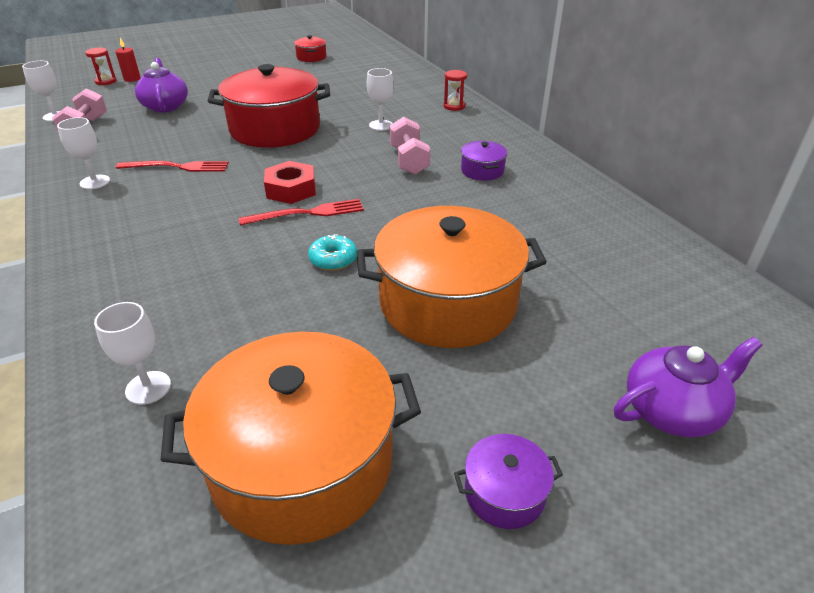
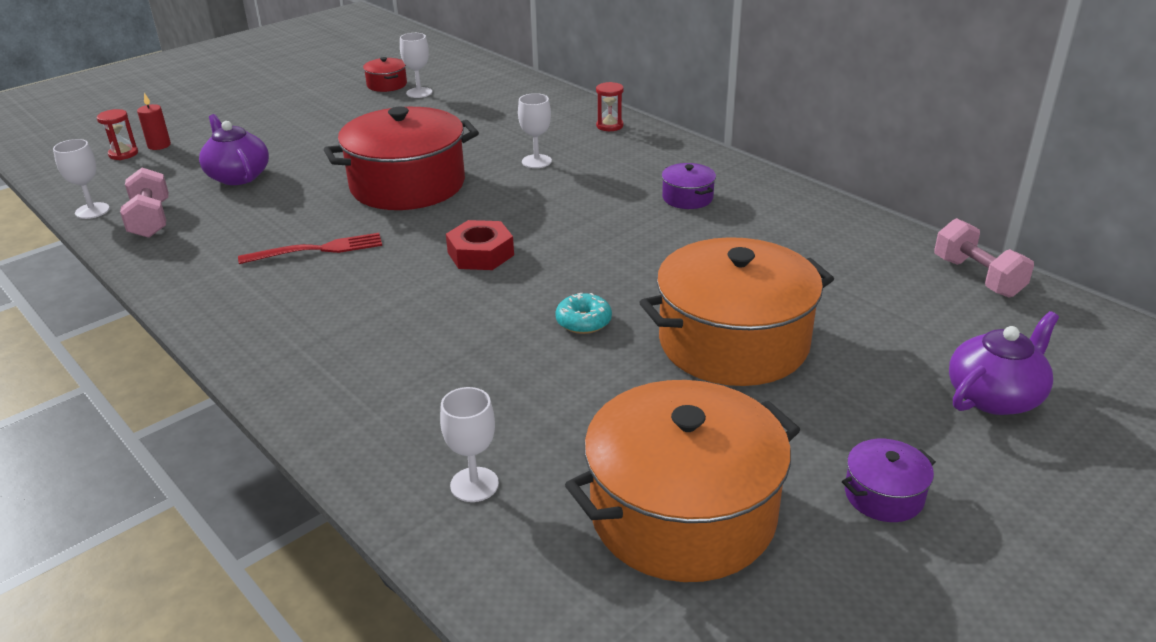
camera: 15 degrees left, 5 degrees down
white goblet [57,117,110,189] -> white goblet moved to [400,33,432,98]
red fork [239,199,364,225] -> none
pink dumbbell [390,117,430,175] -> pink dumbbell moved to [934,218,1034,298]

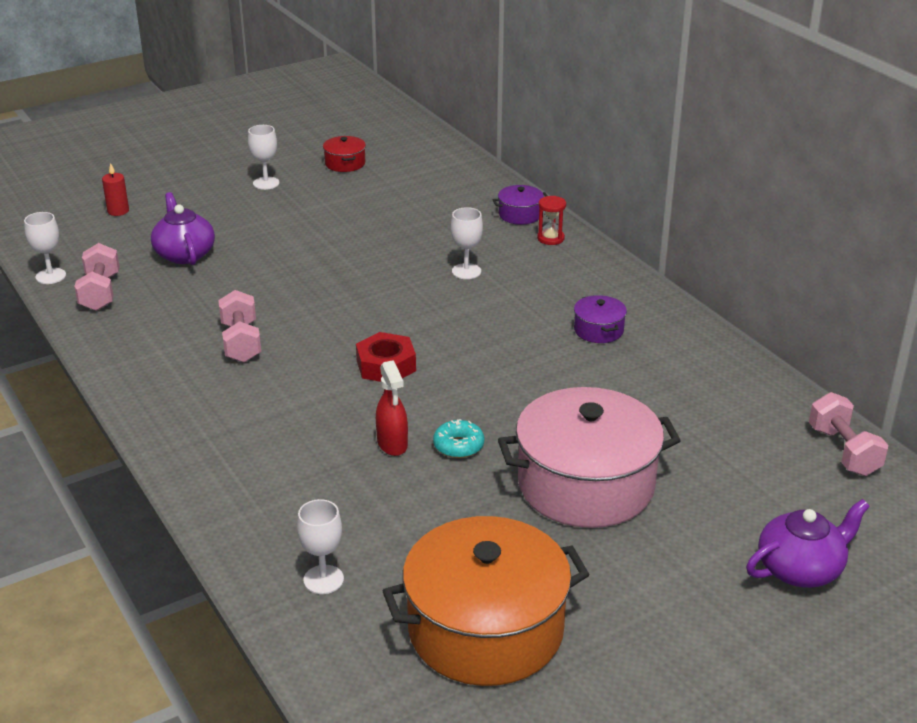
camera: 10 degrees right, 0 degrees up
red hourglass [97,109,138,160] -> none
red fork [238,233,382,264] -> pink dumbbell [218,290,261,362]
red pot [324,107,479,210] -> none
white goblet [400,33,432,98] -> white goblet moved to [248,125,279,190]
orange pot [639,237,834,386] -> pink pot [498,387,681,528]
purple pot [842,439,936,522] -> purple pot moved to [493,185,547,225]
none -> red spray bottle [376,360,408,456]

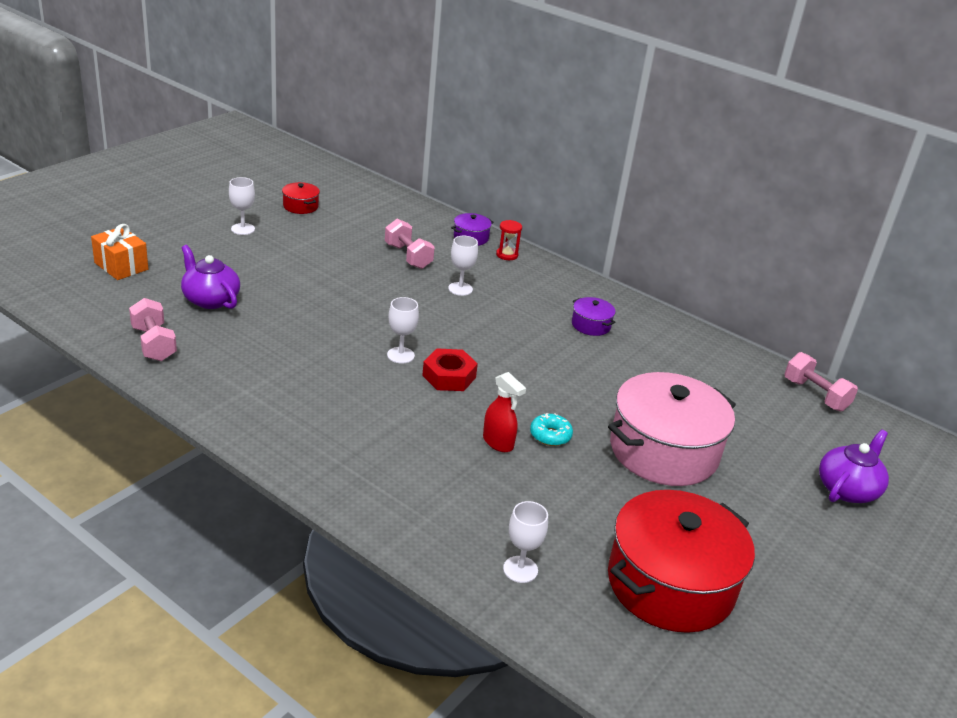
camera: 25 degrees left, 0 degrees up
white goblet [24,212,66,284] -> white goblet moved to [387,297,419,364]
red candle [102,163,129,216] -> orange gift [91,224,148,280]
pink dumbbell [218,290,261,362] -> pink dumbbell moved to [385,219,435,269]
orange pot [383,516,589,686] -> red pot [608,490,755,633]

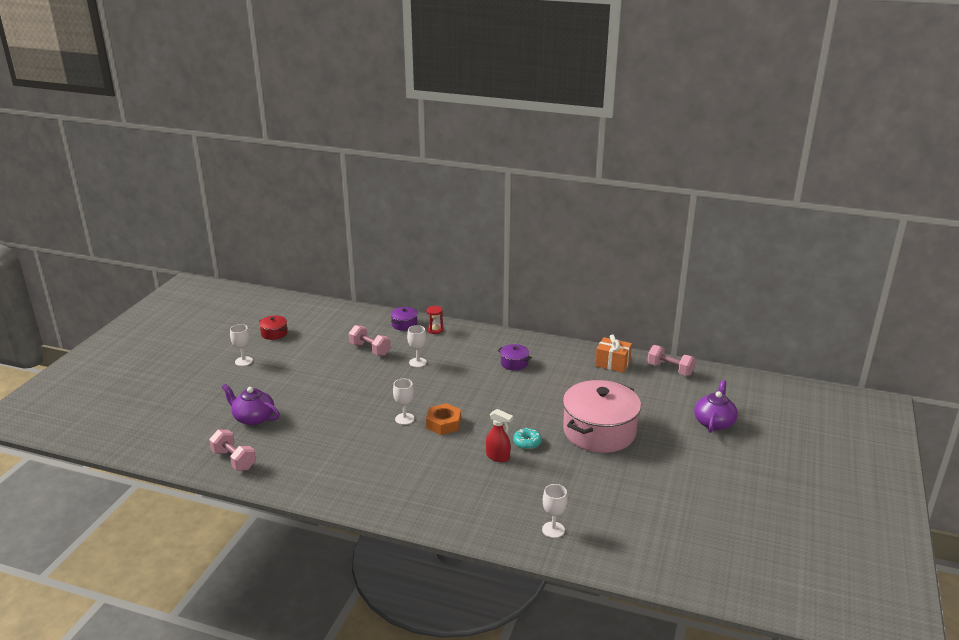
camera: 15 degrees left, 5 degrees down
orange gift [91,224,148,280] -> orange gift moved to [595,334,632,373]
red nut [422,348,478,391] -> orange nut [426,403,461,435]
red pot [608,490,755,633] -> none

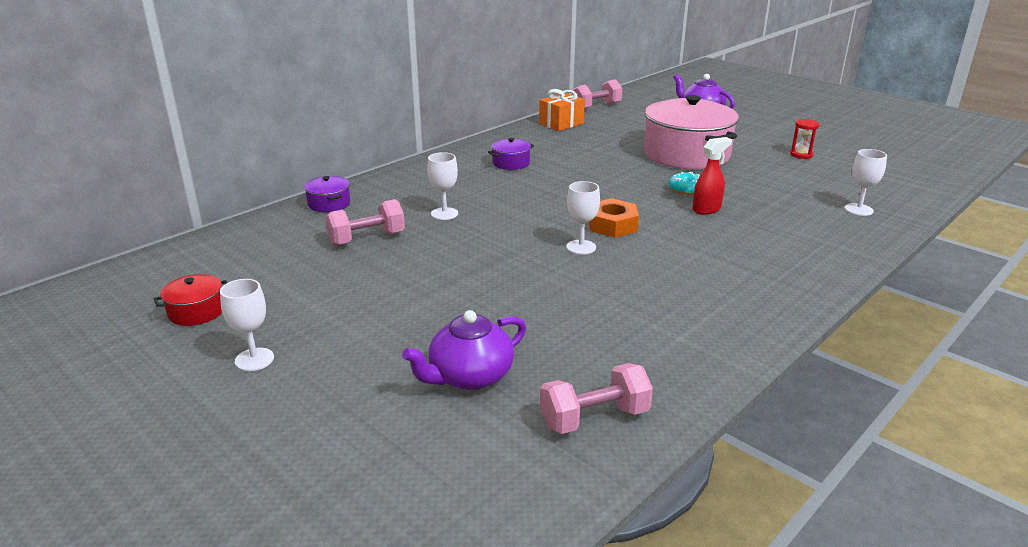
camera: 65 degrees left, 0 degrees up
red hourglass [427,306,443,334] -> red hourglass moved to [790,119,819,159]

